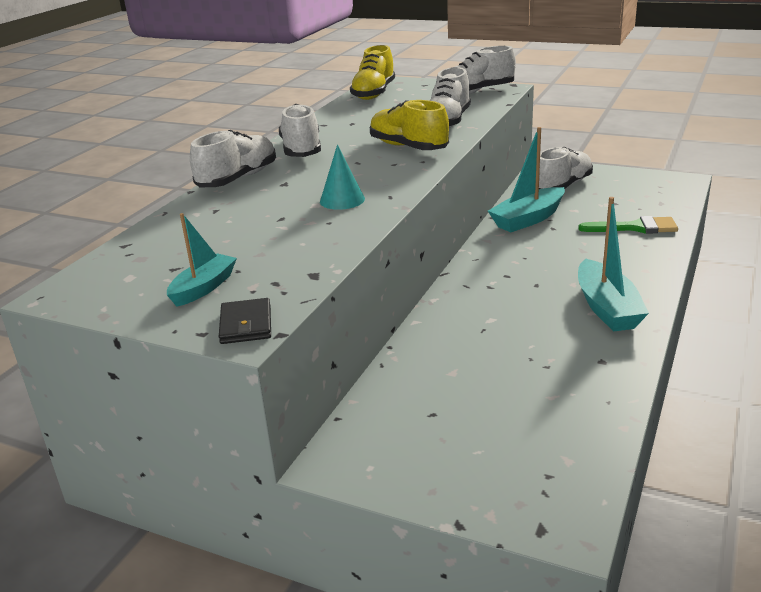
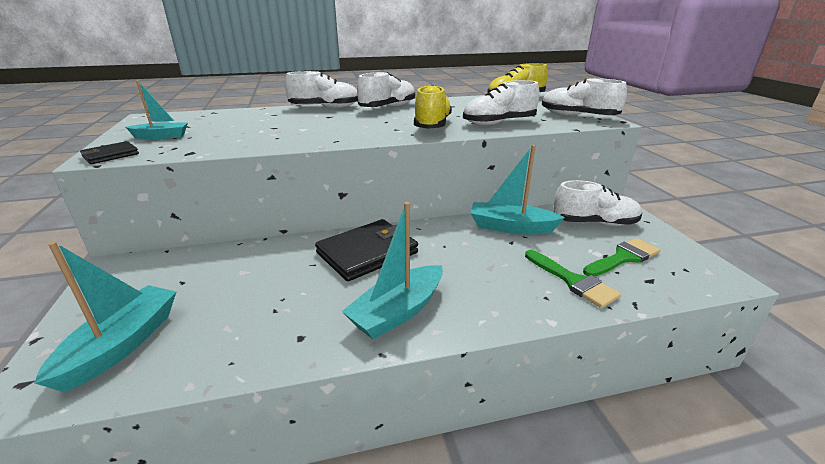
camera: 50 degrees right, 0 degrees up
turquoise cone [320,145,365,210] -> none
none -> turquoise boat [35,241,176,392]
none -> black wallet [315,219,418,281]
none -> green brush [583,238,660,276]

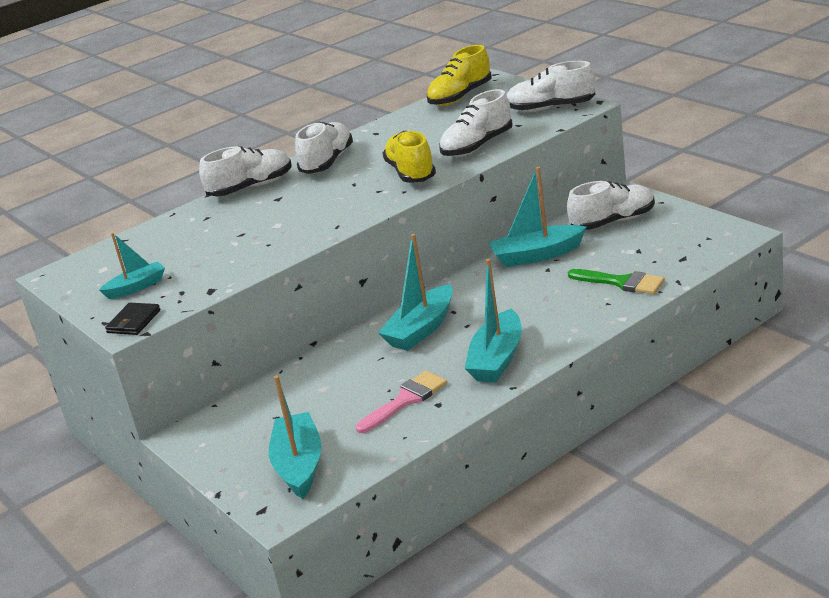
camera: 20 degrees left, 0 degrees up
black wallet [315,219,418,281] -> turquoise boat [378,234,453,351]
green brush [583,238,660,276] -> none
none -> pink brush [356,371,447,433]

